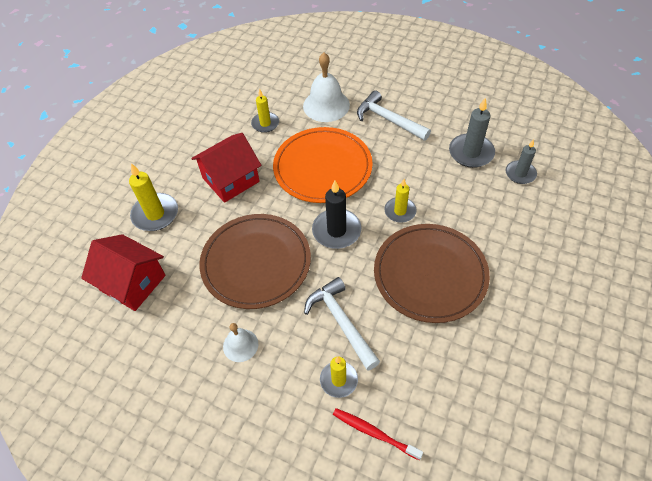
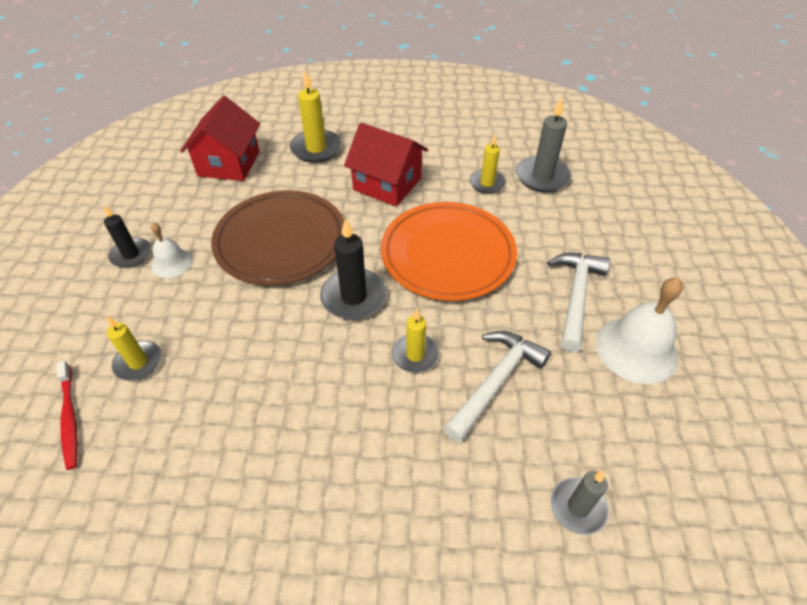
camera: 65 degrees right, 5 degrees down
white bell [303,53,350,122] -> white bell moved to [596,277,683,384]
white hammer [304,277,380,371] -> white hammer moved to [444,331,551,443]
red toothbrush [333,408,423,461] -> red toothbrush turned 150 degrees clockwise [56,361,78,470]
brown plate [374,224,490,323] -> none
grey candle [449,97,495,168] -> grey candle moved to [516,97,571,192]
none -> black candle [104,205,151,268]

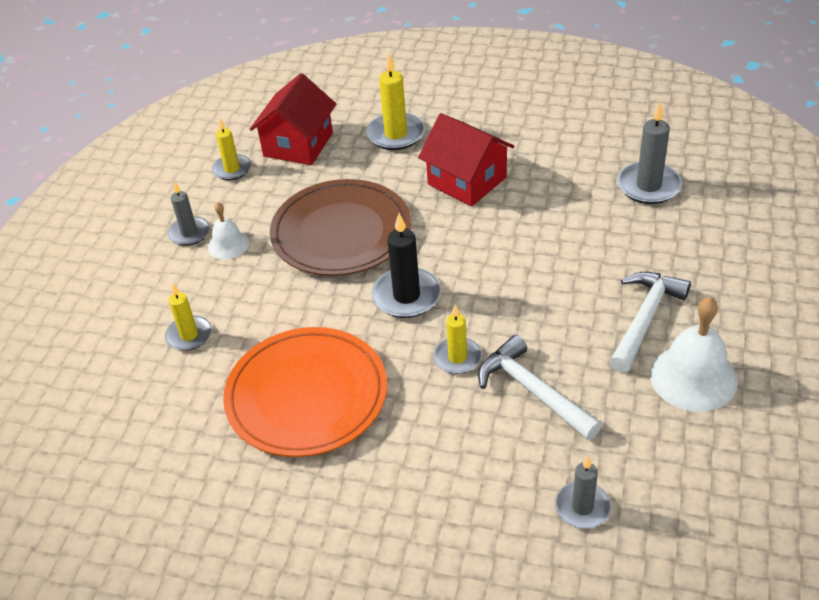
camera: 15 degrees right, 5 degrees down
red toothbrush [56,361,78,470] -> none
black candle [104,205,151,268] -> grey candle [168,181,210,246]
orange plate [381,202,517,301] -> orange plate moved to [223,327,387,457]
white hammer [444,331,551,443] -> white hammer turned 90 degrees counterclockwise [478,335,602,440]
yellow candle [470,134,506,194] -> yellow candle moved to [212,118,251,180]

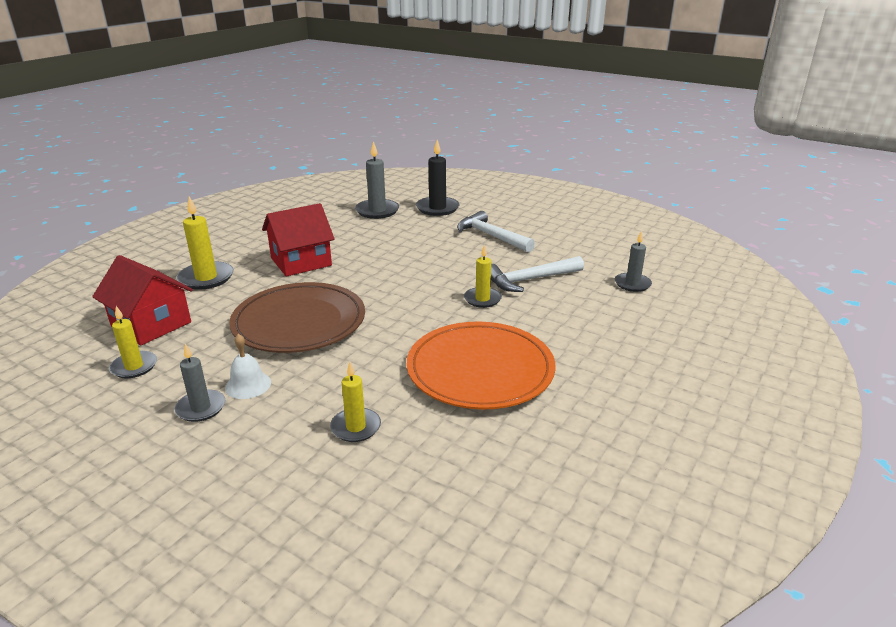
camera: 75 degrees left, 15 degrees down
black candle [372,213,441,318] -> black candle moved to [416,140,460,216]
white bell [650,297,738,412] -> none

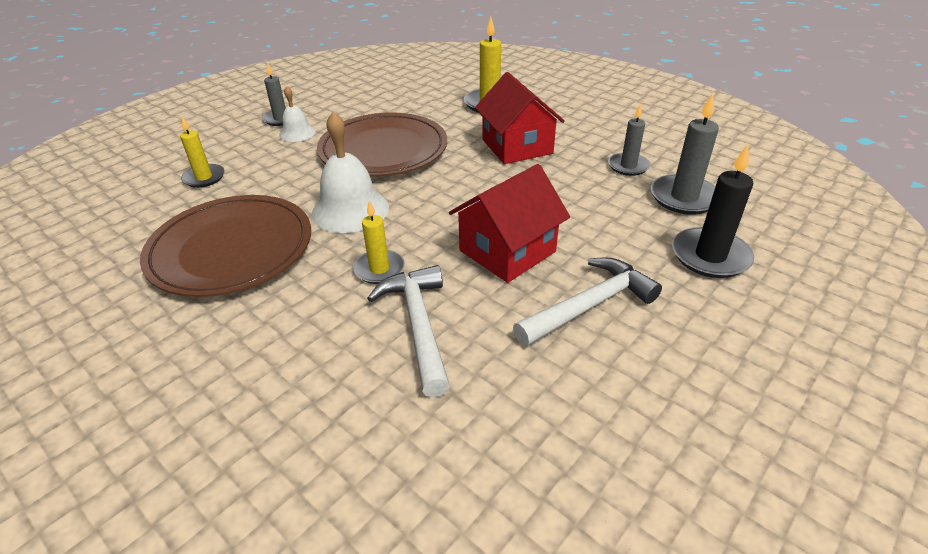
camera: 100 degrees right, 10 degrees up
red house [92,255,193,346] -> red house moved to [449,164,570,283]
yellow candle [109,306,157,378] -> none
orange plate [407,322,556,410] -> brown plate [140,195,311,297]
grey candle [615,231,652,292] -> grey candle moved to [608,103,651,176]
none -> white bell [312,112,389,233]

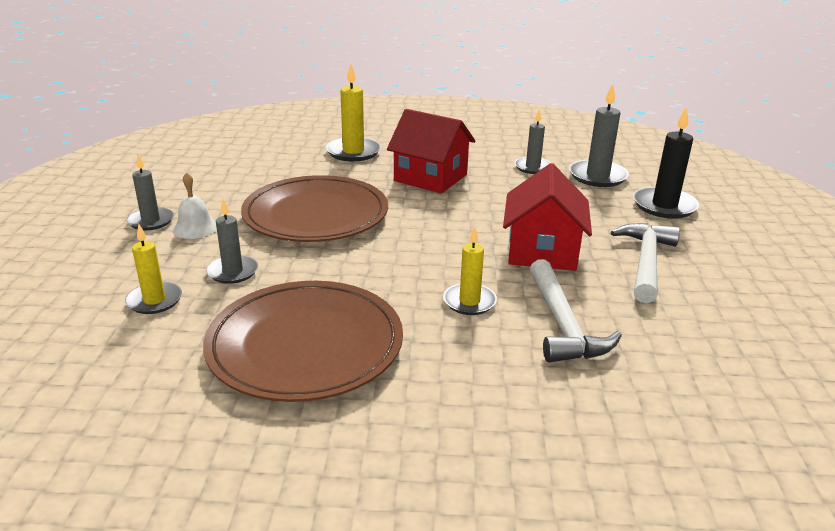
camera: 40 degrees left, 10 degrees down
white bell [312,112,389,233] -> none
white hammer [367,265,450,398] -> white hammer turned 135 degrees counterclockwise [530,259,622,362]
none -> grey candle [206,199,258,284]

